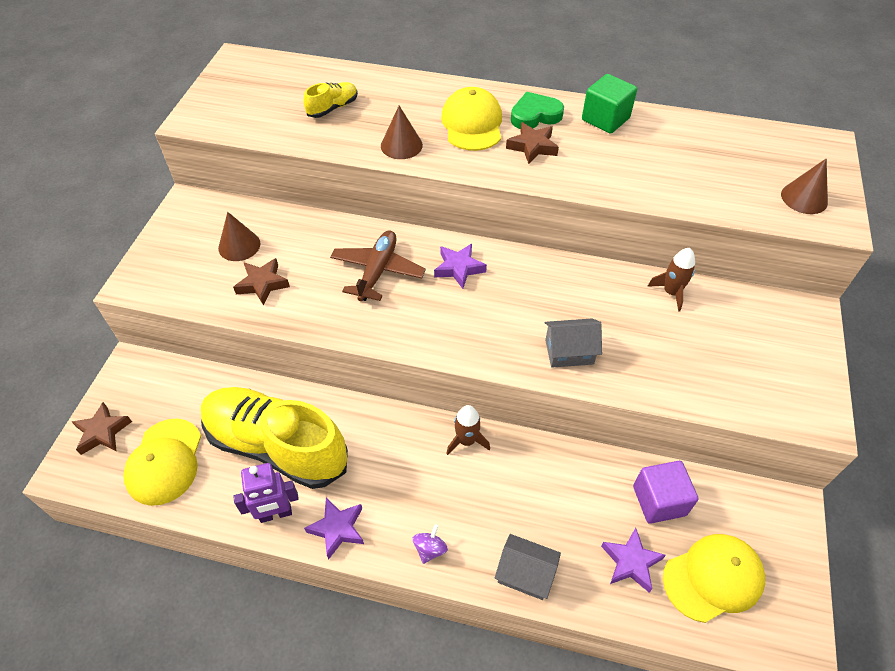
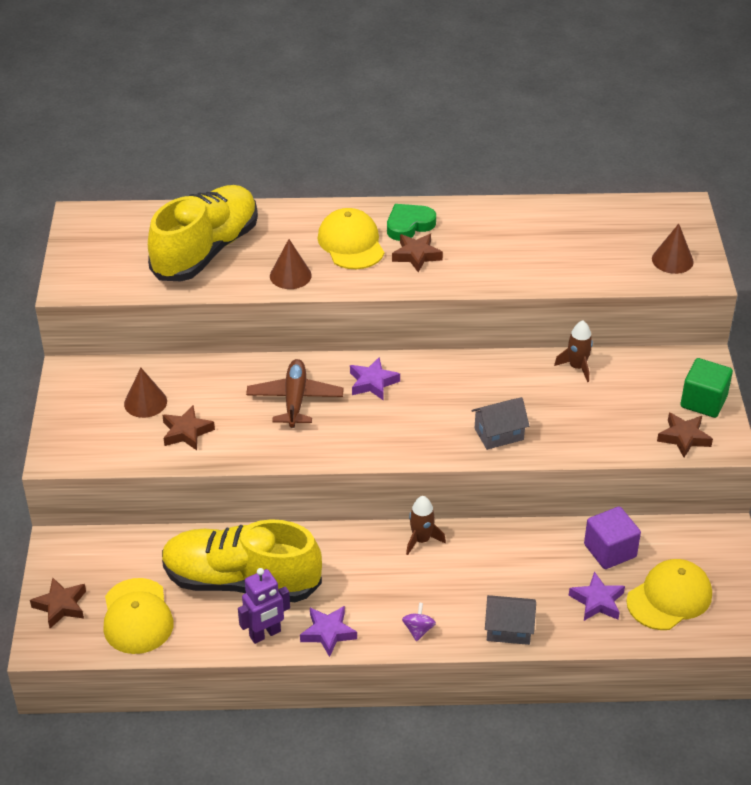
camera: 15 degrees left, 10 degrees down
yellow shoe [304,82,358,118] -> yellow shoe [148,185,258,281], size x2.39
green cube [582,74,637,134] -> green cube moved to [681,358,733,418]
none -> brown star [657,412,713,457]

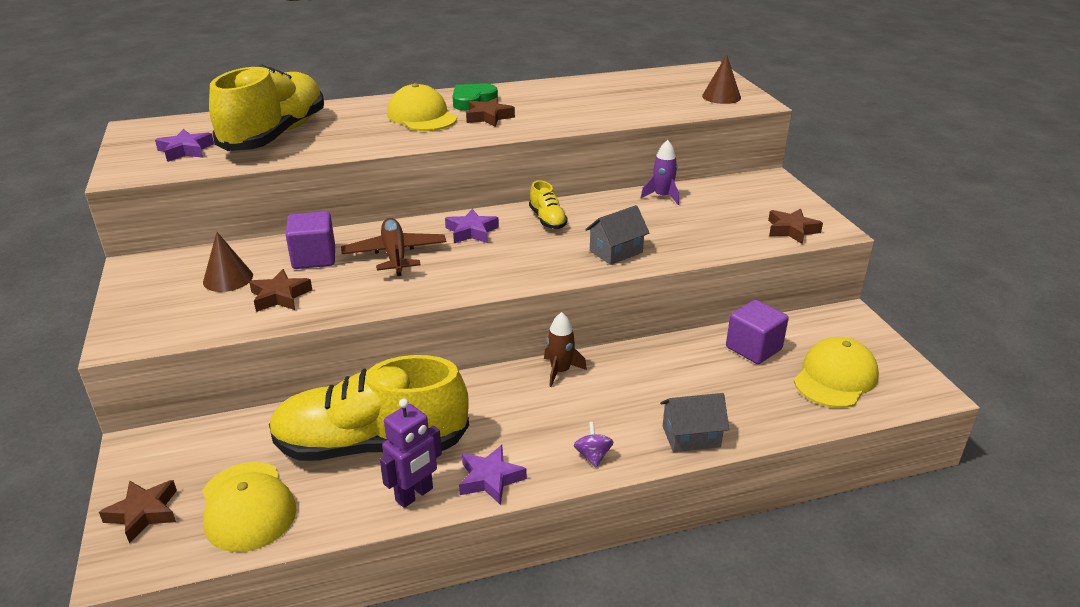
camera: 15 degrees left, 10 degrees down
brown cone [270,239,312,289] -> none
brown rocket [554,320,593,382] -> purple rocket [641,140,679,205]
purple star [569,571,625,621] -> purple star moved to [155,129,214,162]
green cube [681,358,733,418] -> none
none -> purple cube [286,211,335,269]
none -> yellow shoe [529,180,568,229]

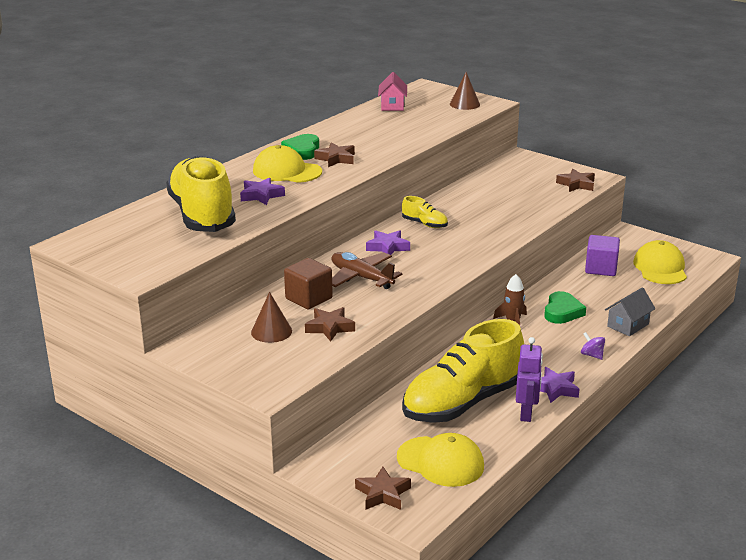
camera: 35 degrees left, 5 degrees down
purple star [155,129,214,162] -> purple star moved to [240,178,285,205]
purple cube [286,211,335,269] -> brown cube [284,258,333,309]
grey house [585,205,649,265] -> none
purple rocket [641,140,679,205] -> none
none -> pink house [378,72,407,111]
none -> green heart [544,291,586,324]

